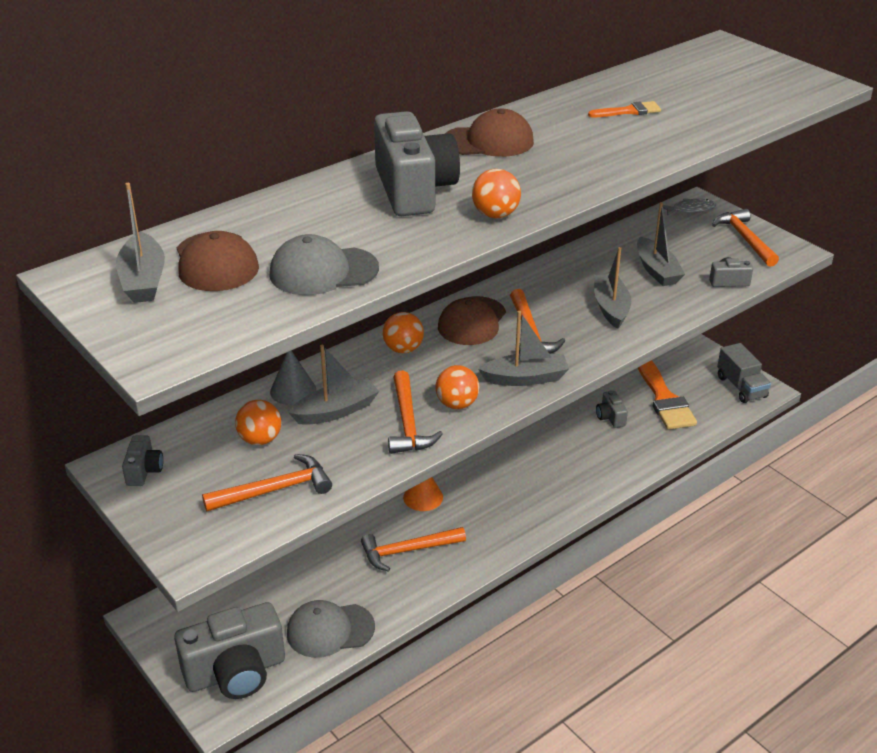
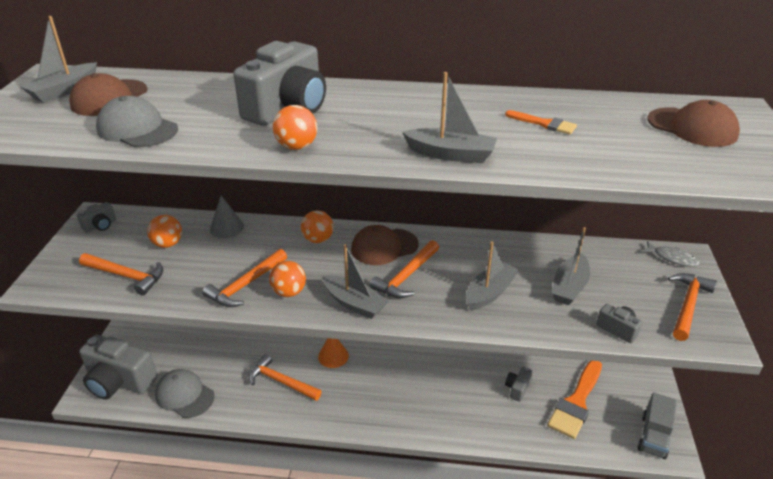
camera: 45 degrees right, 0 degrees up
grey boat [289,345,379,425] -> grey boat moved to [402,72,497,163]
brown cap [445,108,534,157] -> brown cap moved to [647,100,740,147]

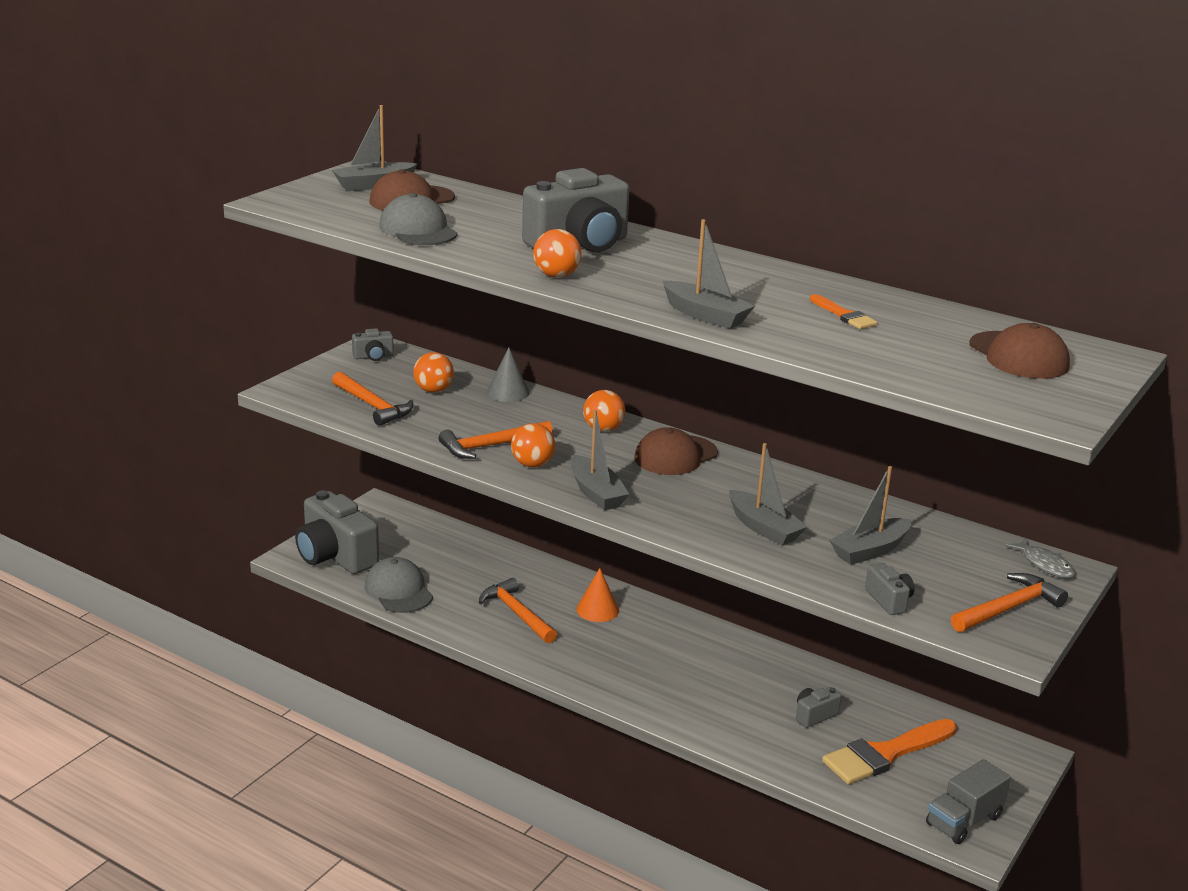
camera: 25 degrees right, 10 degrees down
brown cap [351,225,418,265] -> brown cap turned 45 degrees counterclockwise [634,427,718,475]
orange hammer [370,240,439,298] -> none
grey boat [466,241,519,311] -> grey boat turned 75 degrees clockwise [729,443,808,546]

